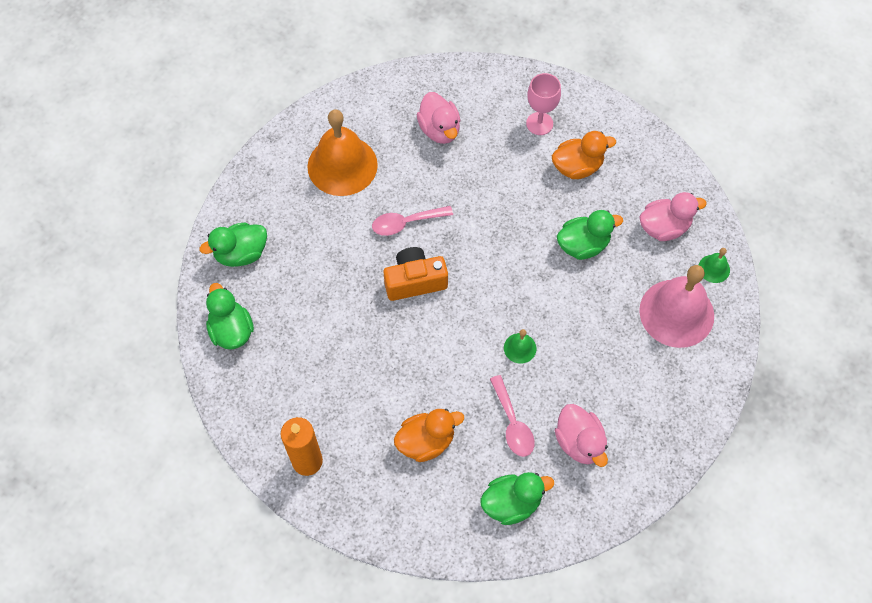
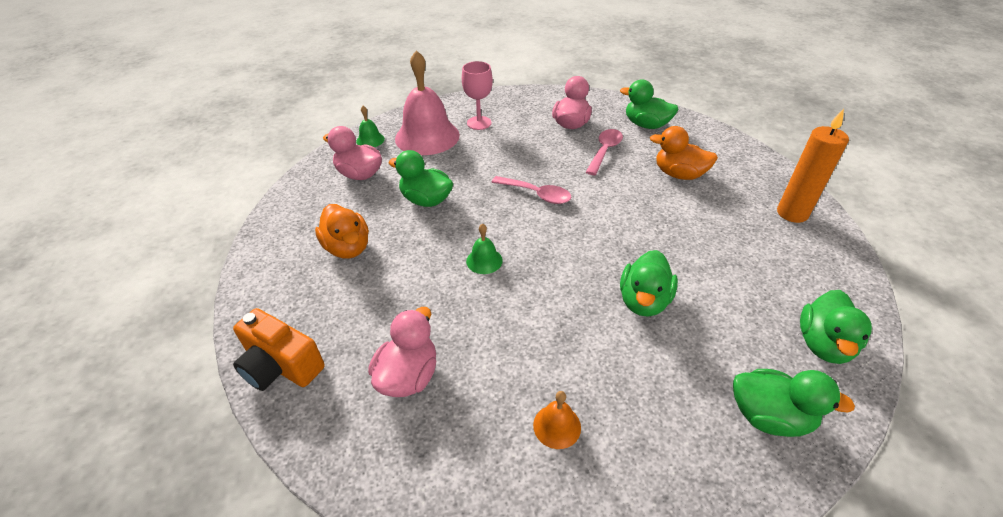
camera: 135 degrees left, 20 degrees down
orange bell [307,110,378,196] -> orange bell [533,391,581,449], size x0.43
pink spoon [372,206,453,236] -> pink spoon moved to [492,176,571,204]
orange camera [383,247,448,301] -> orange camera moved to [233,308,325,391]
green bell [504,329,536,364] -> green bell moved to [466,224,503,274]
pink goblet [526,73,561,135] -> pink goblet moved to [462,61,493,130]
orange duck [552,131,616,179] -> orange duck turned 150 degrees counterclockwise [315,204,369,259]
none -> green duck [620,250,678,317]

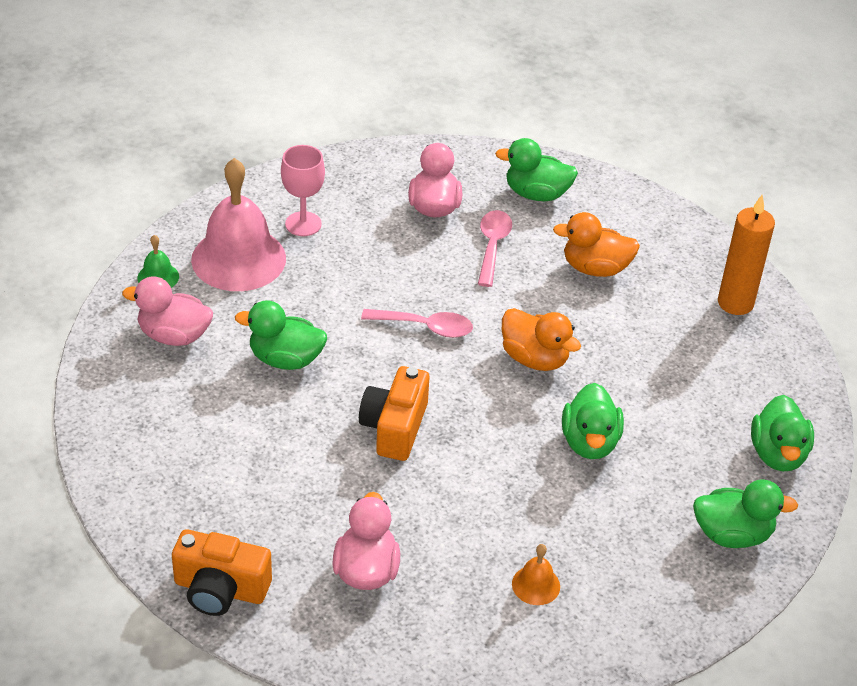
camera: 20 degrees left, 0 degrees up
orange duck [315,204,369,259] -> orange duck moved to [502,308,581,371]
green bell [466,224,503,274] -> orange camera [359,366,430,461]

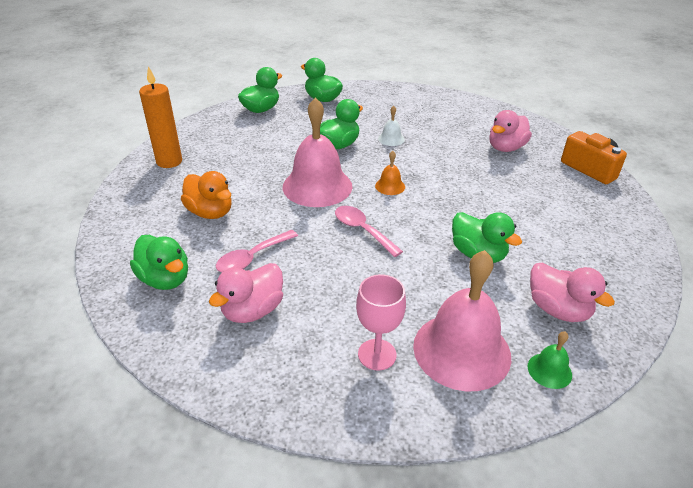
camera: 140 degrees left, 5 degrees down
orange camera [359,366,430,461] -> none
orange duck [502,308,581,371] -> pink bell [283,97,352,207]
orange bell [512,544,560,605] -> orange bell moved to [375,151,405,195]
none -> white bell [378,106,405,146]

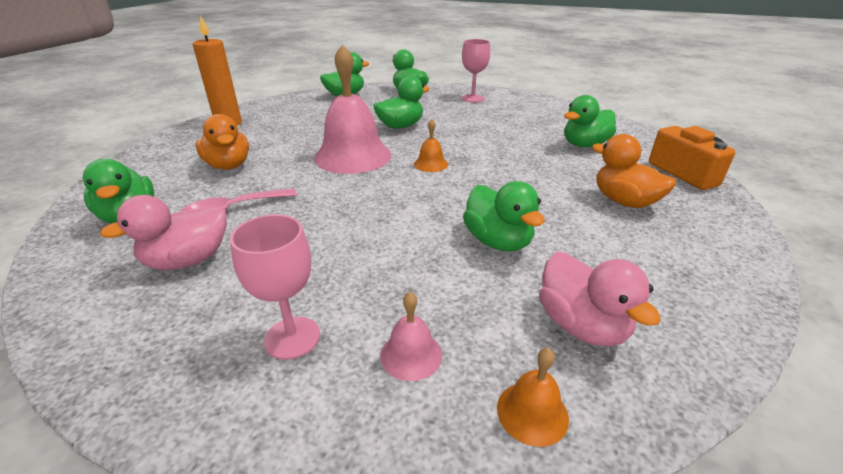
camera: 15 degrees right, 5 degrees down
pink spoon [335,206,403,257] -> none
white bell [378,106,405,146] -> none
pink bell [413,250,511,392] -> pink bell [380,292,442,381], size x0.43
pink duck [489,110,532,152] -> green duck [564,95,616,147]
green bell [528,331,572,389] -> orange bell [497,348,569,447]
none -> pink goblet [462,39,490,102]
none -> orange duck [592,134,676,208]

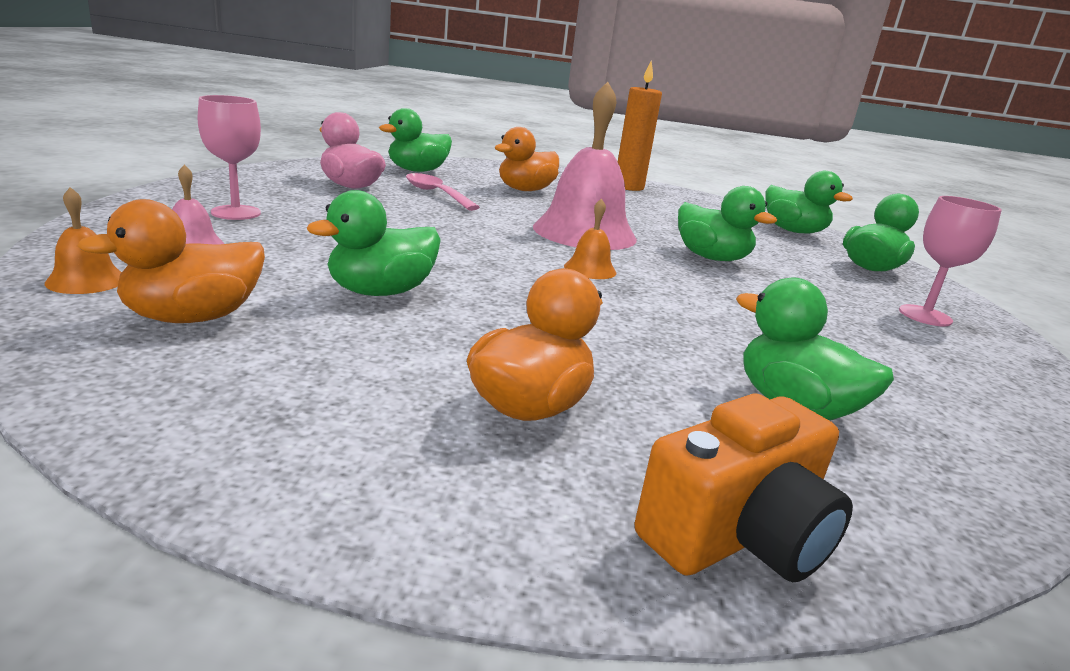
camera: 75 degrees right, 10 degrees down
pink duck [539,252,661,346] -> orange duck [77,199,265,323]

